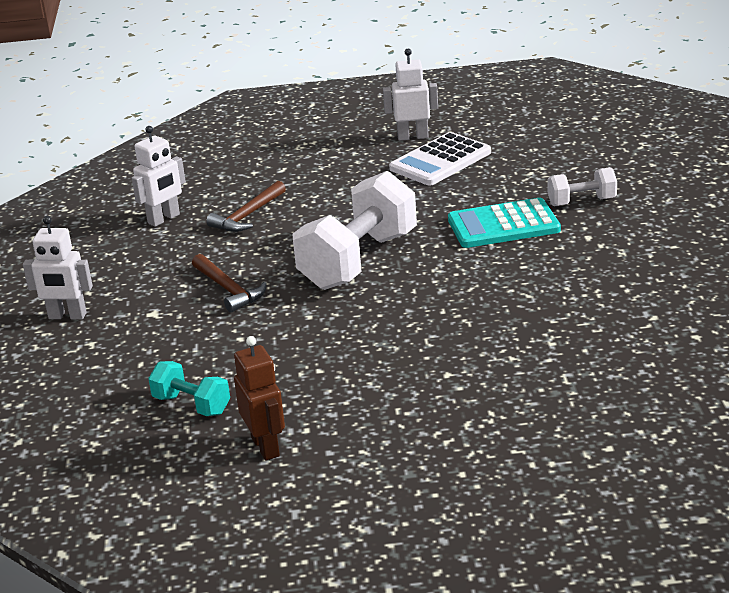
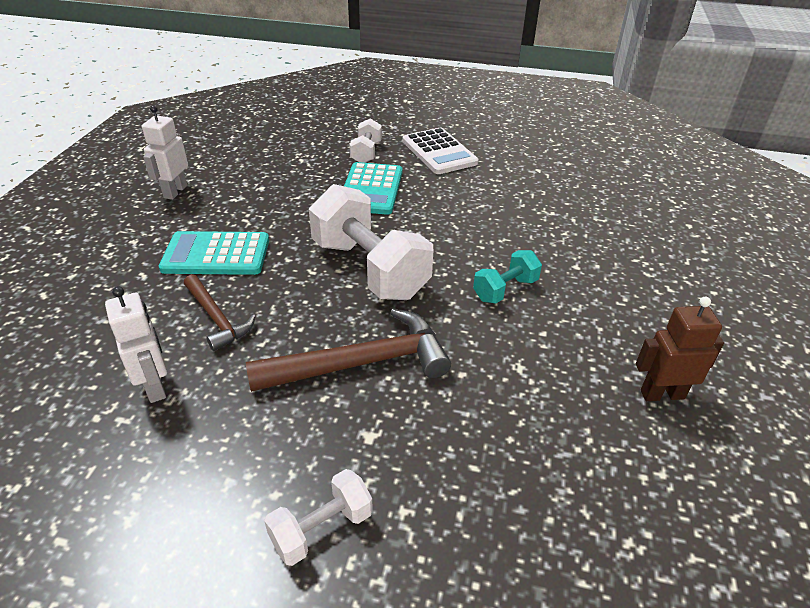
camera: 75 degrees left, 10 degrees up
white robot [23,216,93,320] -> white dumbbell [264,469,373,566]
turquoise dumbbell [148,361,230,416] -> turquoise dumbbell moved to [473,250,542,303]
brown hammer [192,254,267,313] -> brown hammer [246,308,451,392], size x1.66
white calculator [389,132,491,185] -> white calculator moved to [402,128,479,174]
none -> turquoise calculator [159,231,269,275]

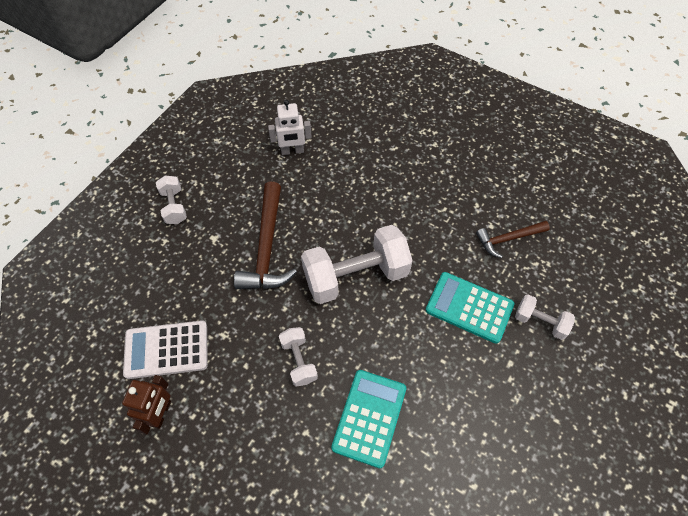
camera: 110 degrees right, 20 degrees up
white robot [142,105,188,200] -> none
turquoise calculator [159,231,269,275] -> turquoise calculator moved to [331,370,406,468]
brown hammer [184,274,256,351] -> brown hammer moved to [476,221,550,258]
white calculator [402,128,479,174] -> white calculator moved to [123,320,208,379]
turquoise dumbbell [473,250,542,303] -> white dumbbell [279,327,318,387]

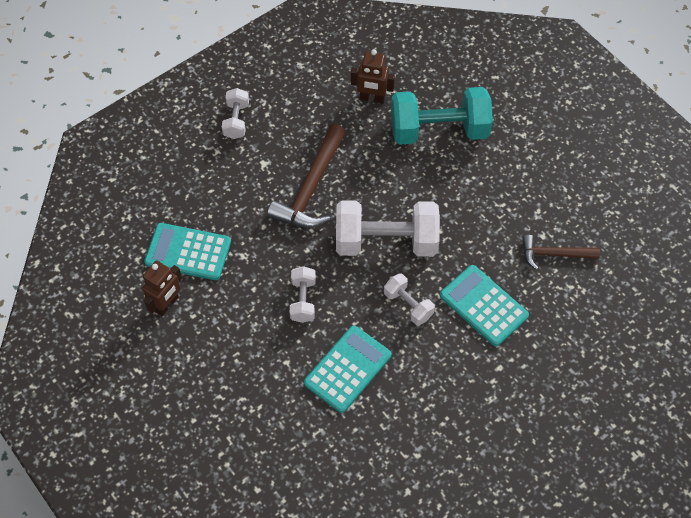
camera: 20 degrees right, 0 degrees up
white calculator [123,320,208,379] -> turquoise calculator [144,223,231,280]
white robot [268,100,312,155] -> brown robot [351,49,395,104]
white dumbbell [515,294,575,340] -> white dumbbell moved to [384,274,435,325]
none -> turquoise dumbbell [391,87,493,145]

